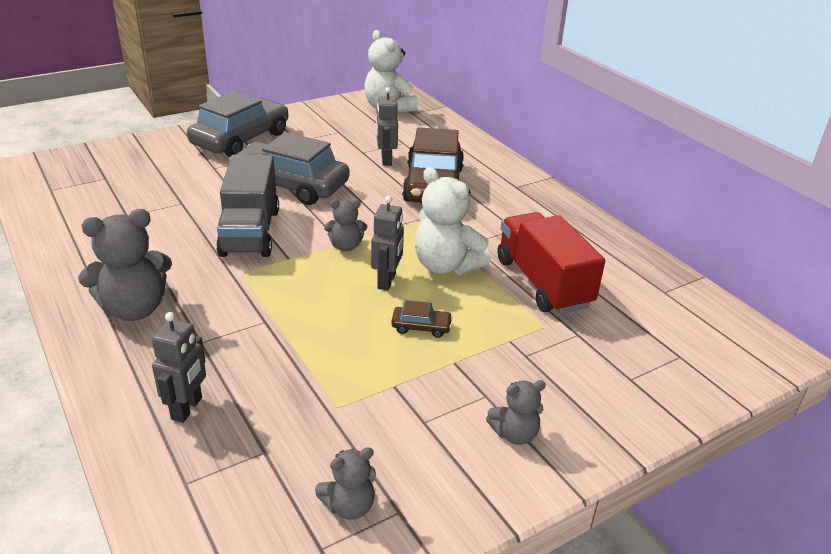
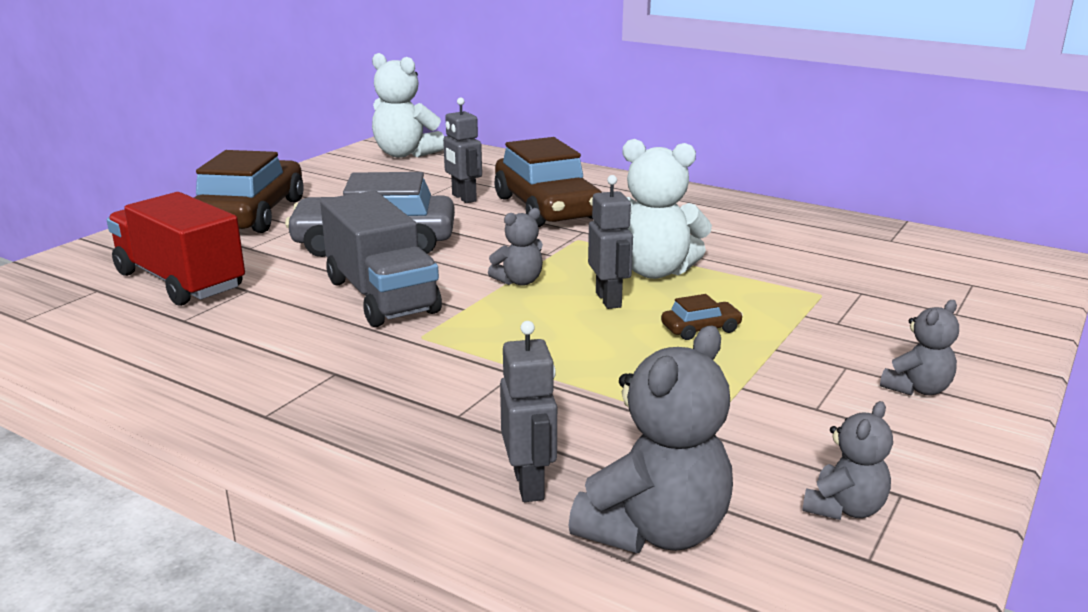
camera: 25 degrees left, 10 degrees down
grey teddy bear [78,209,172,321] -> grey teddy bear moved to [568,326,733,553]
grey car [187,91,288,157] -> brown car [194,150,304,233]
red truck [497,212,605,314] -> red truck moved to [107,192,245,306]

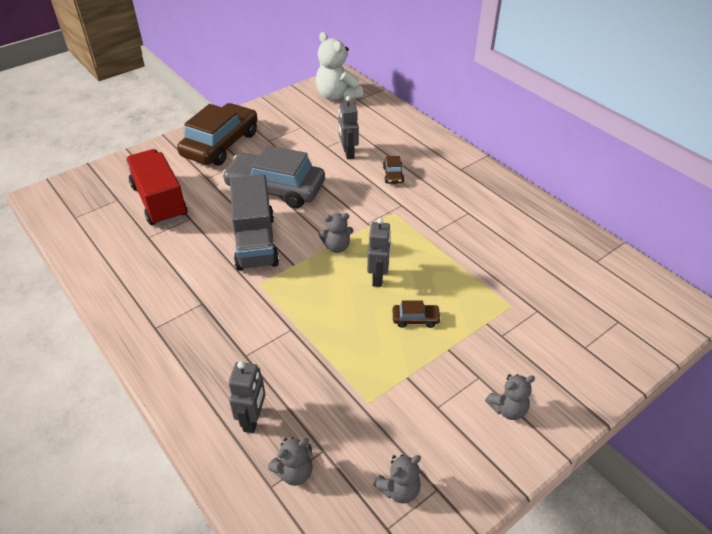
camera: 20 degrees right, 20 degrees up
brown car [494,137,602,227] -> brown car [383,156,404,184], size x0.40
grey teddy bear [568,326,733,553] -> grey teddy bear [268,437,312,486], size x0.55
white teddy bear [622,139,712,279] -> none

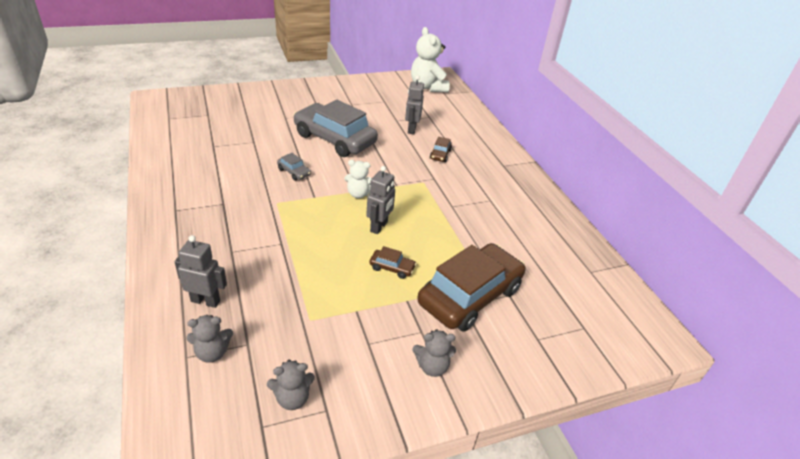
camera: 15 degrees right, 5 degrees down
red truck [126,149,187,226] -> none
brown car [177,103,257,166] -> brown car moved to [417,243,525,332]
grey robot [228,361,265,433] -> grey robot turned 105 degrees counterclockwise [175,235,227,308]
grey truck [230,174,279,271] -> grey car [277,153,311,181]
grey teddy bear [318,213,353,253] -> white teddy bear [344,160,372,198]

